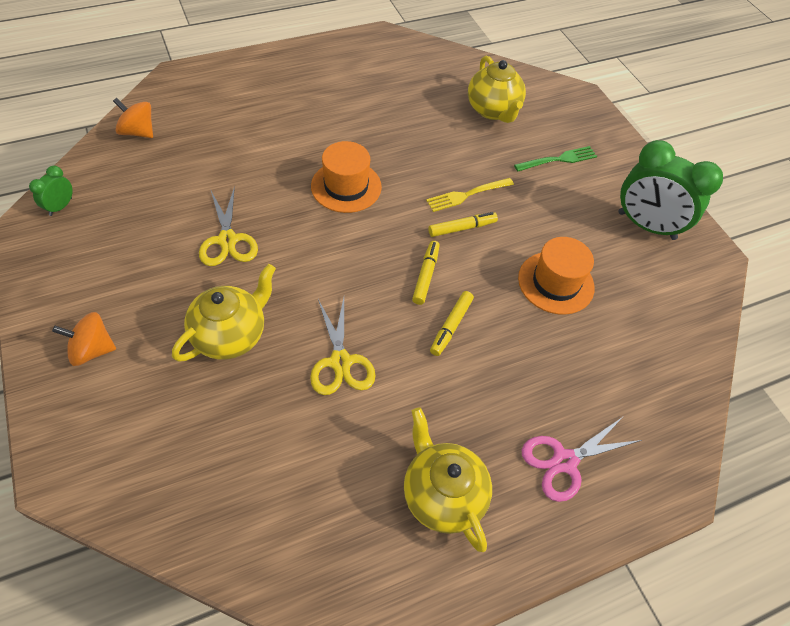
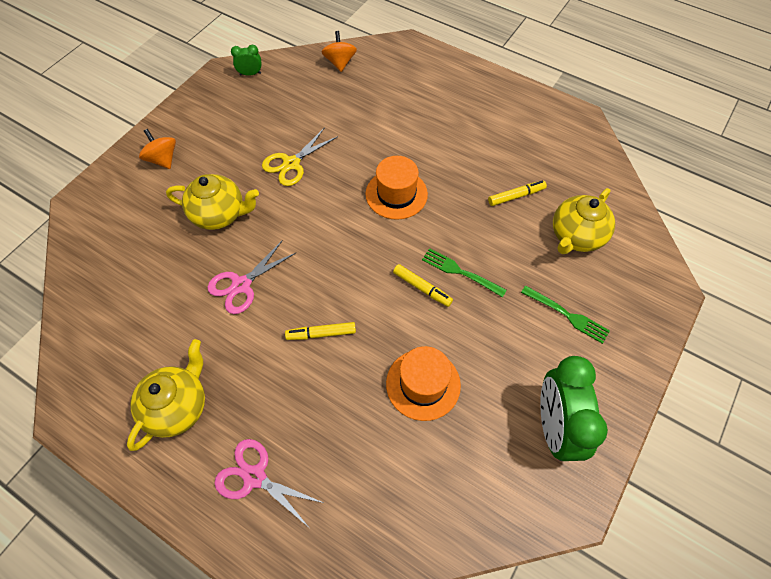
camera: 60 degrees right, 5 degrees up
yellow scissors [310,298,376,395] -> pink scissors [207,240,296,314]
yellow marker [412,241,440,305] -> yellow marker moved to [488,181,547,206]
yellow fork [426,178,514,212] -> green fork [422,248,507,297]

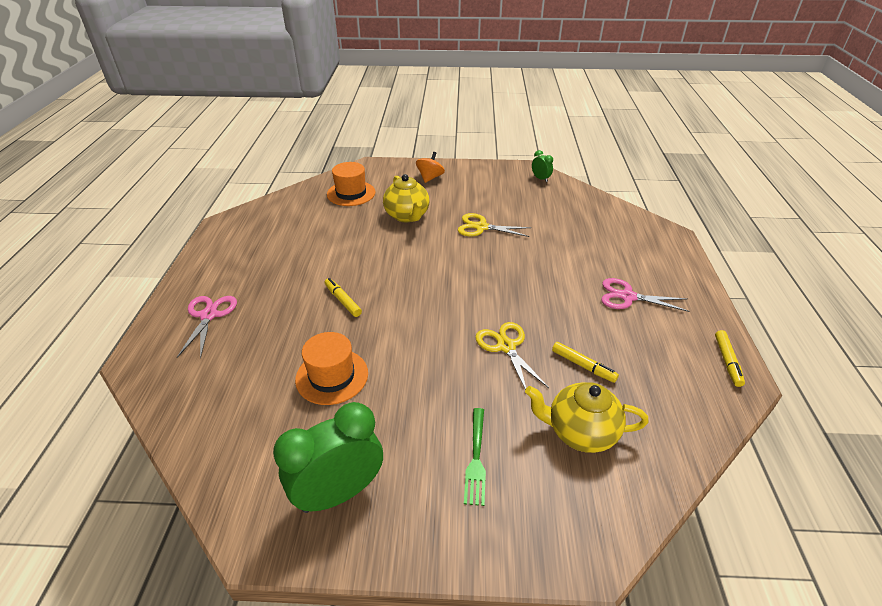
camera: 60 degrees right, 20 degrees down
yellow teapot [127,339,205,451] -> none
pink scissors [207,240,296,314] -> pink scissors moved to [601,278,690,312]
orange spinning top [322,31,357,72] -> none
orange hat [366,156,428,220] -> orange hat moved to [327,162,375,206]
yellow marker [393,264,453,307] -> yellow marker moved to [715,330,745,387]
green fork [422,248,507,297] -> none
none -> yellow scissors [475,322,549,390]

